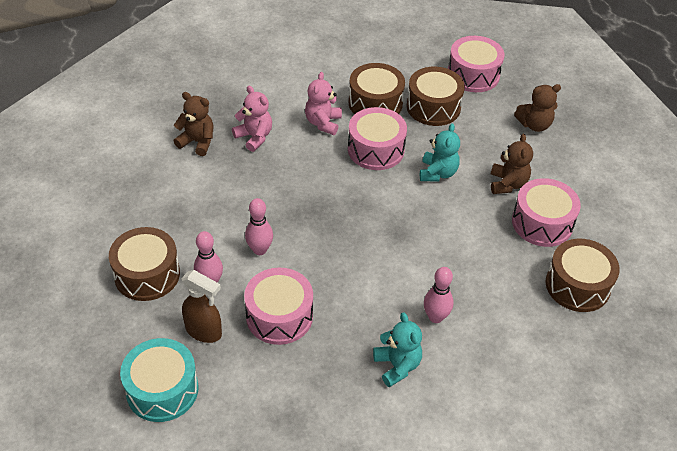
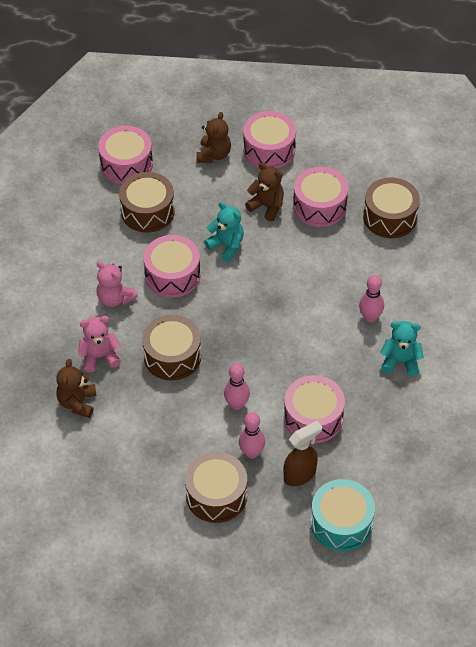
camera: 60 degrees left, 5 degrees up
brown teddy bear [174,92,213,156] -> brown teddy bear turned 45 degrees counterclockwise [56,359,96,418]
brown drum [349,63,405,114] -> brown drum moved to [142,315,201,381]
none -> pink drum [243,111,296,169]

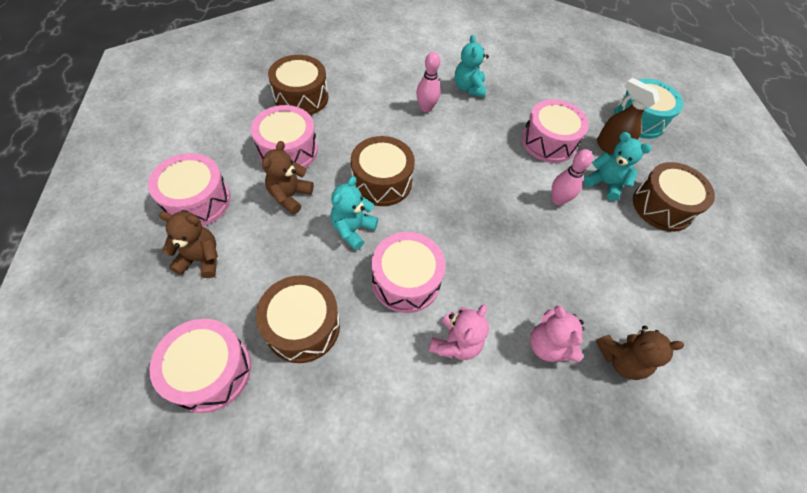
camera: 105 degrees left, 5 degrees up
brown drum [142,315,201,381] -> brown drum moved to [351,136,415,206]
pink bowling pin [239,412,265,458] -> turquoise teddy bear [584,132,651,201]

